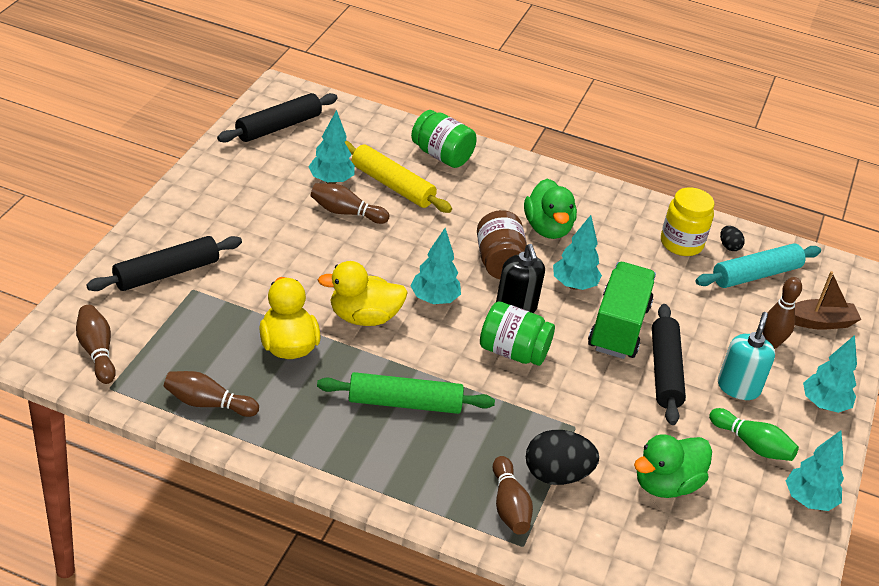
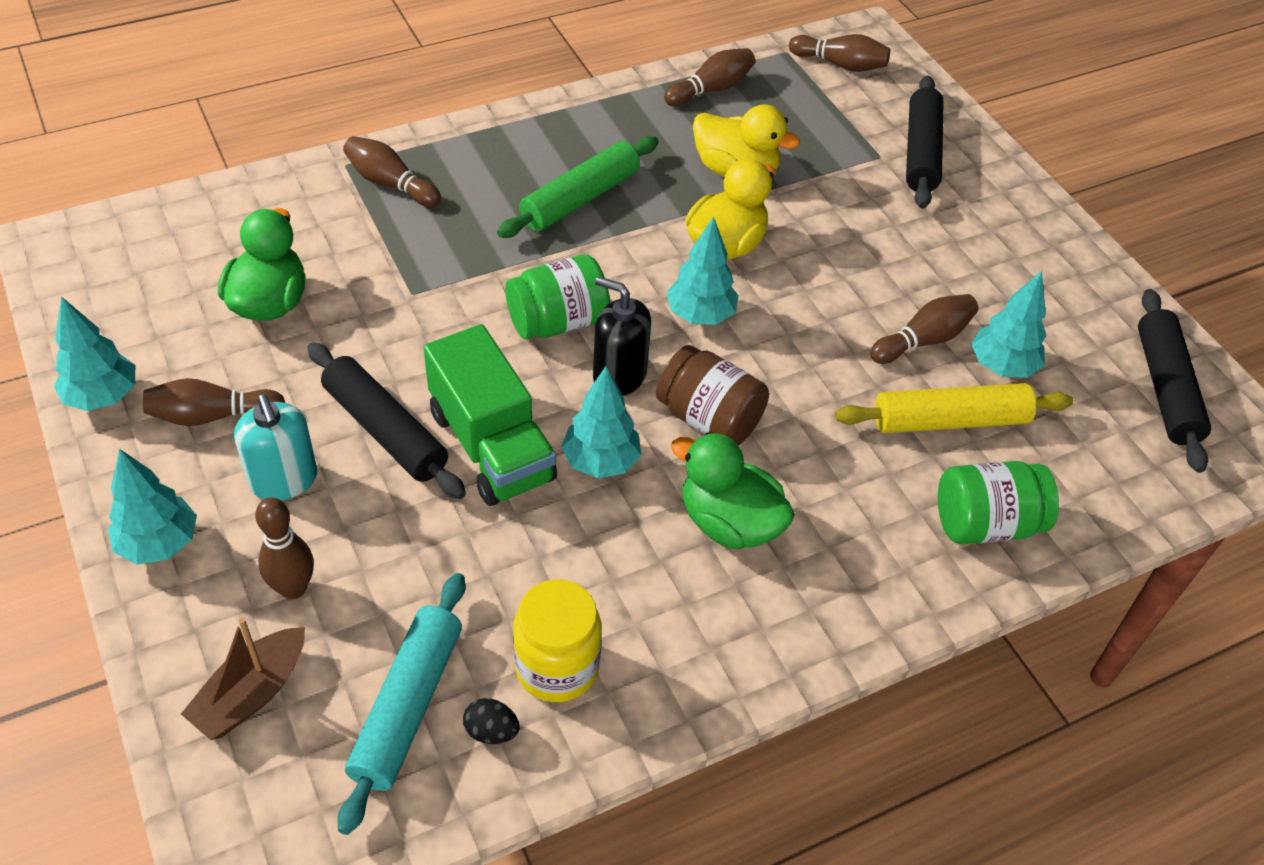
camera: 135 degrees right, 10 degrees up
black egg [526,430,599,485] -> none
green bowling pin [709,408,799,461] -> brown bowling pin [143,378,285,426]

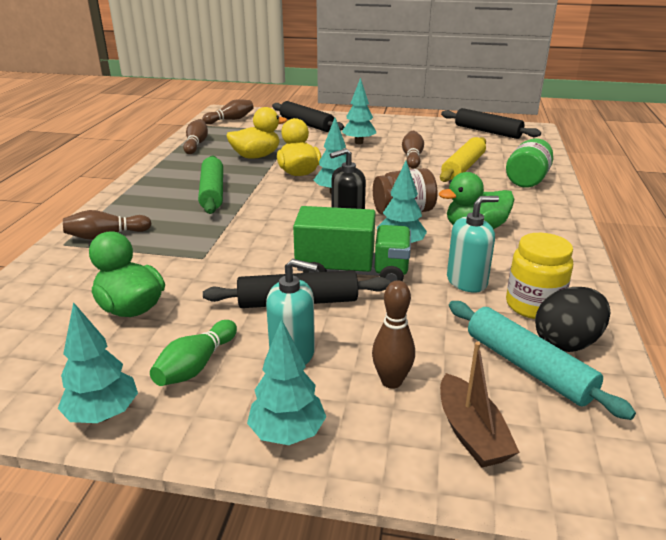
camera: 50 degrees left, 20 degrees down
brown bowling pin [143,378,285,426] -> green bowling pin [150,320,237,386]
black egg [463,698,520,744] -> black egg [535,287,610,352], size x2.01
green jar [505,254,610,339] -> none
turquoise tree [971,271,1046,378] -> turquoise tree moved to [342,77,376,144]
none -> turquoise soap dispenser [447,196,499,292]

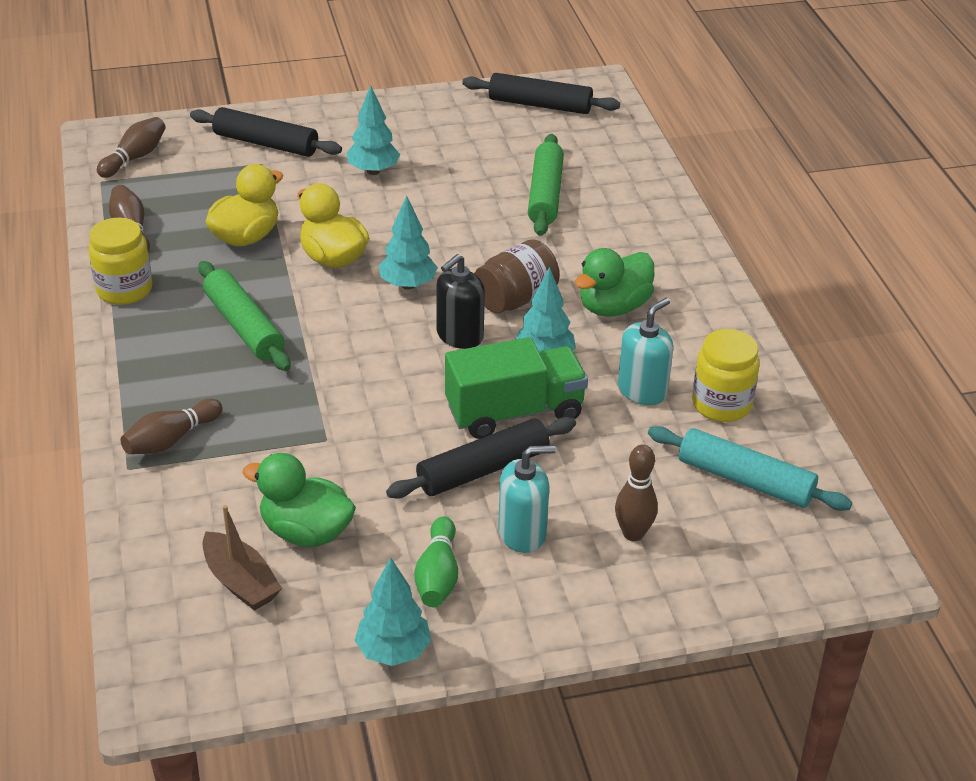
camera: 25 degrees left, 10 degrees up
turquoise tree [247,319,326,445] -> none
brown bowling pin [402,131,424,169] -> none
yellow rolling pin [440,137,486,182] -> green rolling pin [528,134,564,236]
brown boat [440,342,520,468] -> brown boat moved to [202,505,282,611]
green jar [506,138,553,188] -> none
black egg [535,287,610,352] -> none
none -> yellow jar [88,218,152,305]

